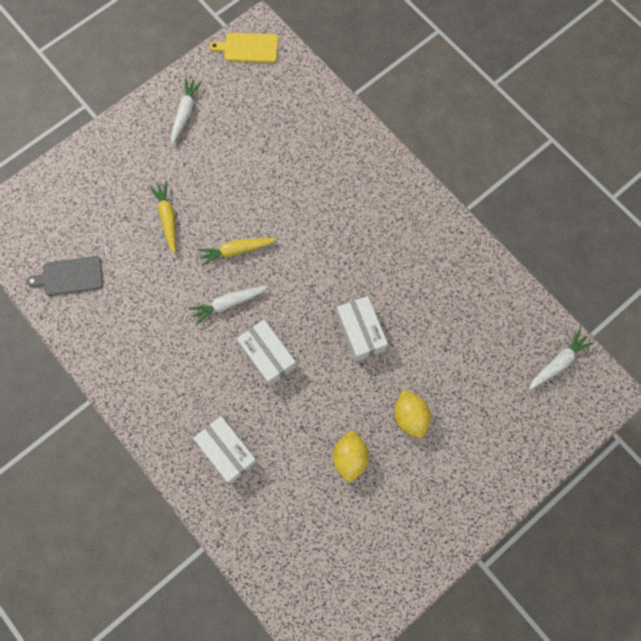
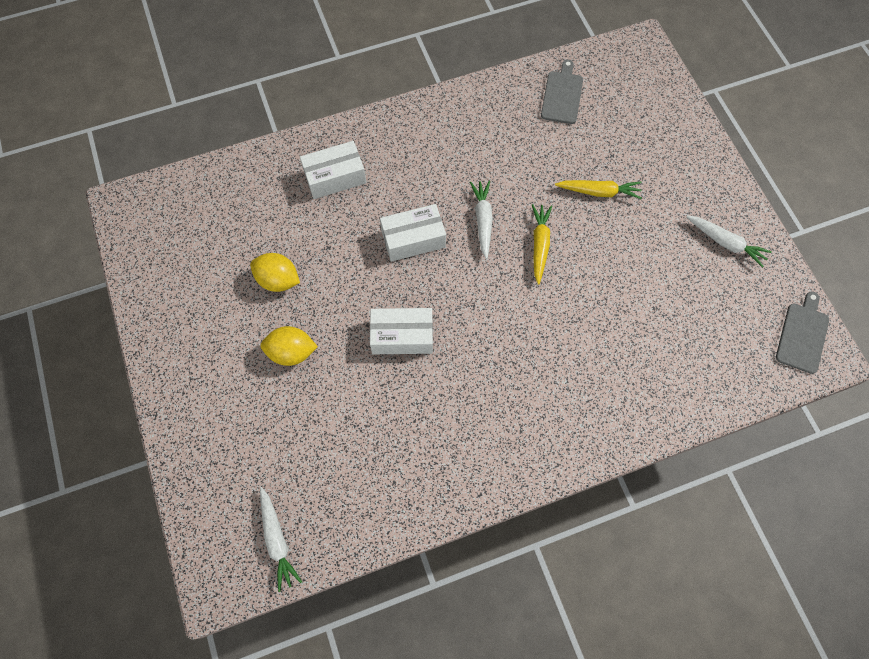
camera: 110 degrees right, 5 degrees down
yellow cutting board [209,33,278,63] -> grey cutting board [776,291,829,374]

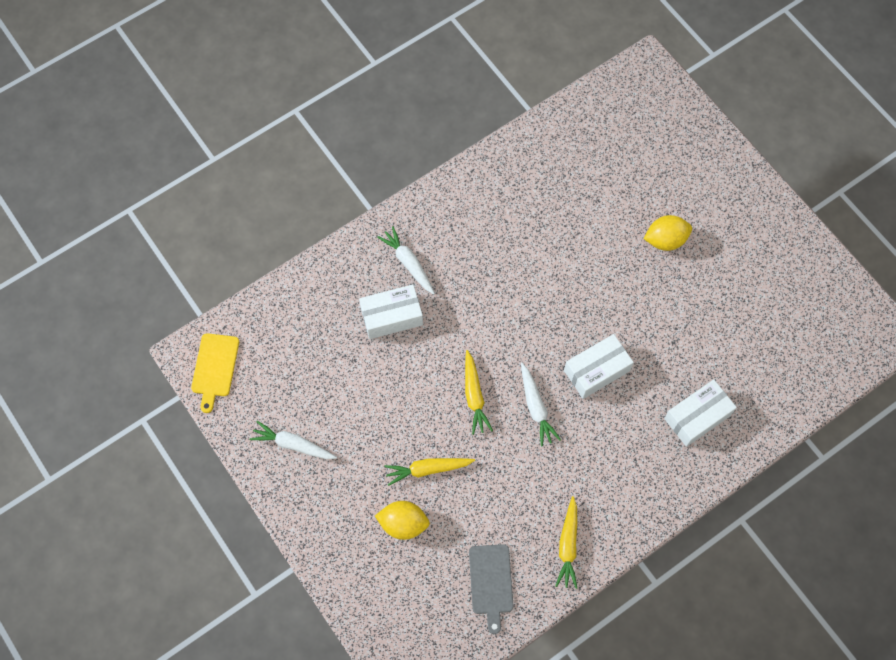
camera: 165 degrees right, 0 degrees up
yellow lemon [250,253,300,292] -> yellow lemon moved to [375,501,430,540]
white carrot [260,487,302,592] -> white carrot moved to [377,226,435,295]
white box [370,308,433,354] -> white box moved to [359,284,423,339]
grey cutting board [776,291,829,374] -> yellow cutting board [191,333,239,413]
none -> yellow carrot [555,496,577,589]

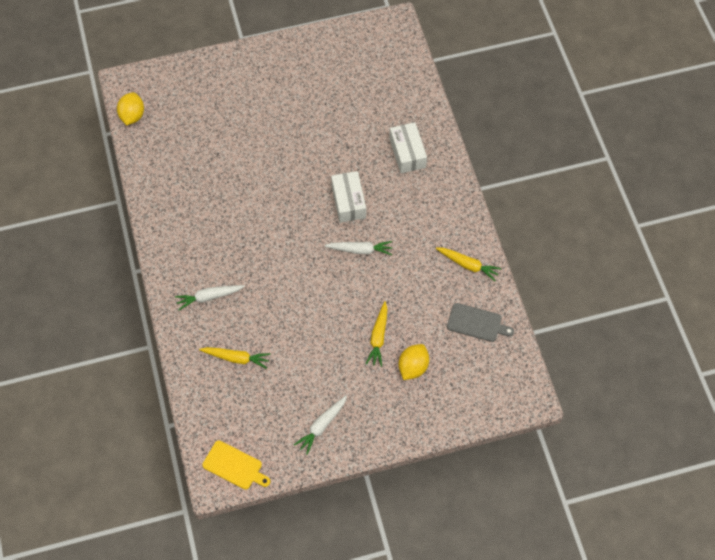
camera: 70 degrees left, 5 degrees down
white box [359,284,423,339] -> none
yellow carrot [465,350,493,435] -> yellow carrot moved to [199,347,270,369]
yellow lemon [643,215,692,251] -> yellow lemon moved to [117,92,144,125]

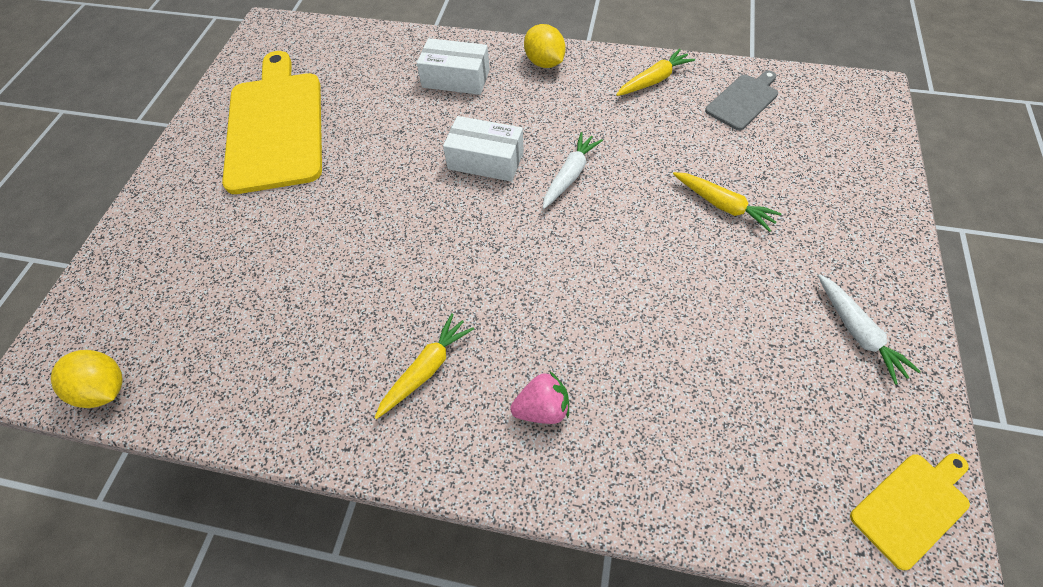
camera: 60 degrees left, 5 degrees down
white carrot [175,285,245,310] -> pink strawberry [510,372,569,424]
yellow carrot [199,347,270,369] -> yellow carrot moved to [374,313,474,419]
yellow lemon [398,344,429,380] -> yellow lemon moved to [524,24,566,68]
none -> yellow cutting board [222,51,322,194]

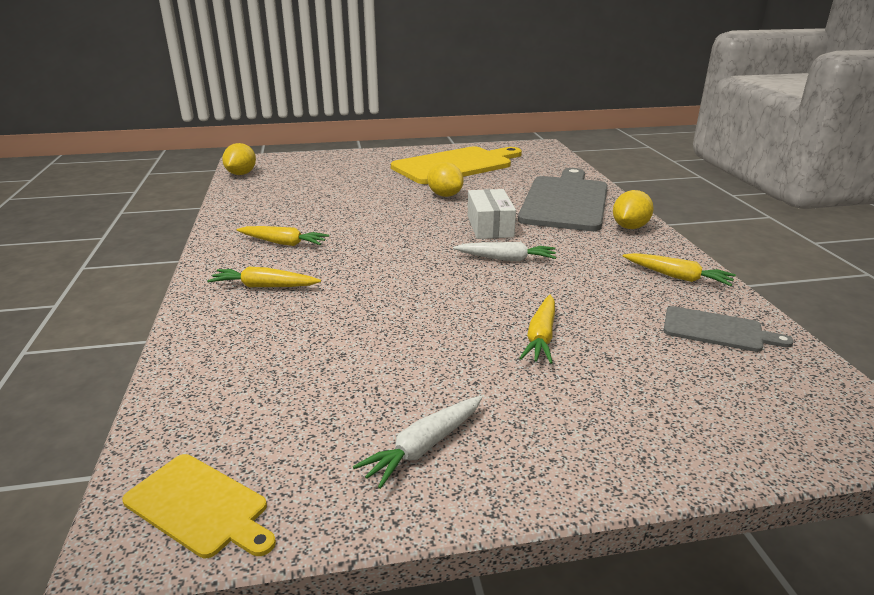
camera: 65 degrees right, 30 degrees down
white box [417,38,490,95] -> grey cutting board [518,168,608,231]
pink strawberry [510,372,569,424] -> yellow carrot [207,267,321,287]
none -> yellow lemon [427,162,464,197]

